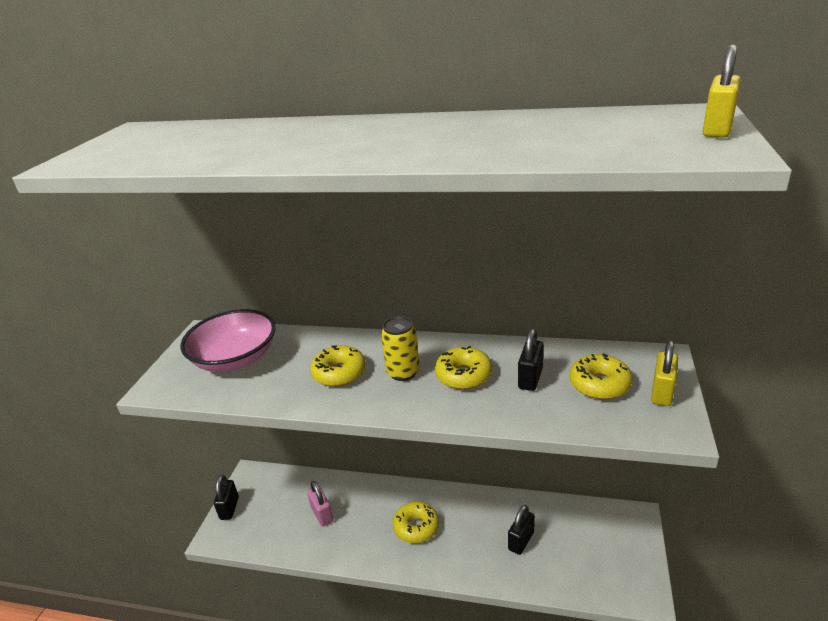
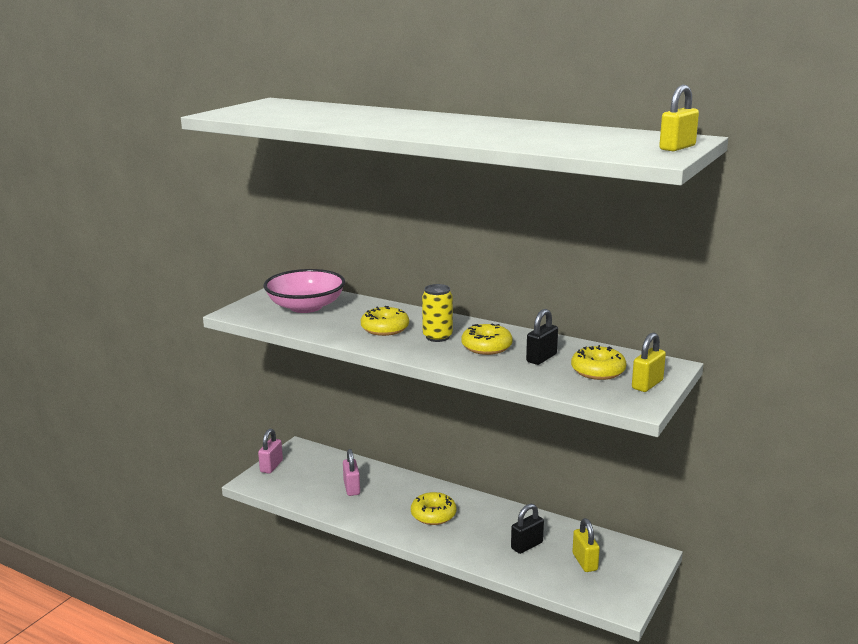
camera: 15 degrees right, 10 degrees down
black padlock [214,475,239,520] -> pink padlock [258,429,283,474]
none -> yellow padlock [572,518,600,572]

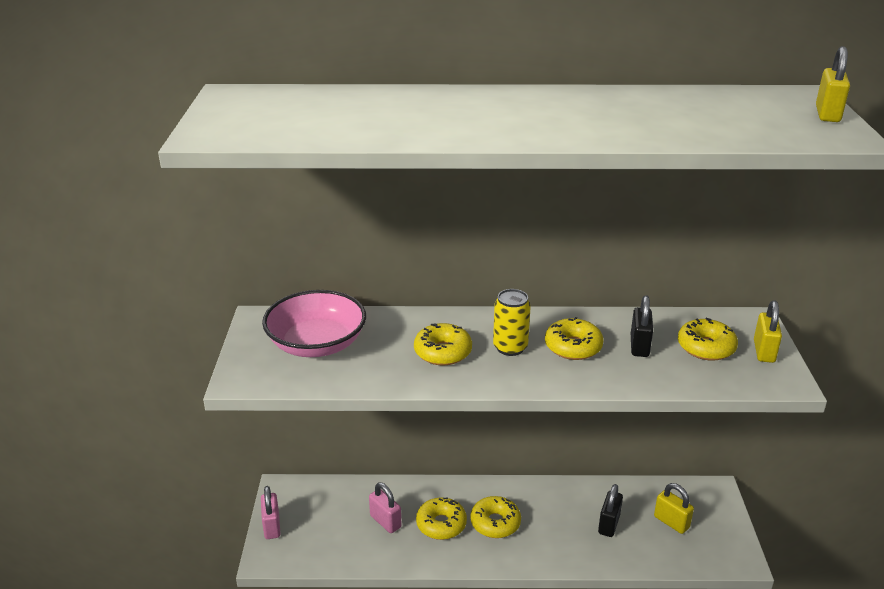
camera: 30 degrees left, 10 degrees up
none -> yellow donut [416,497,467,540]

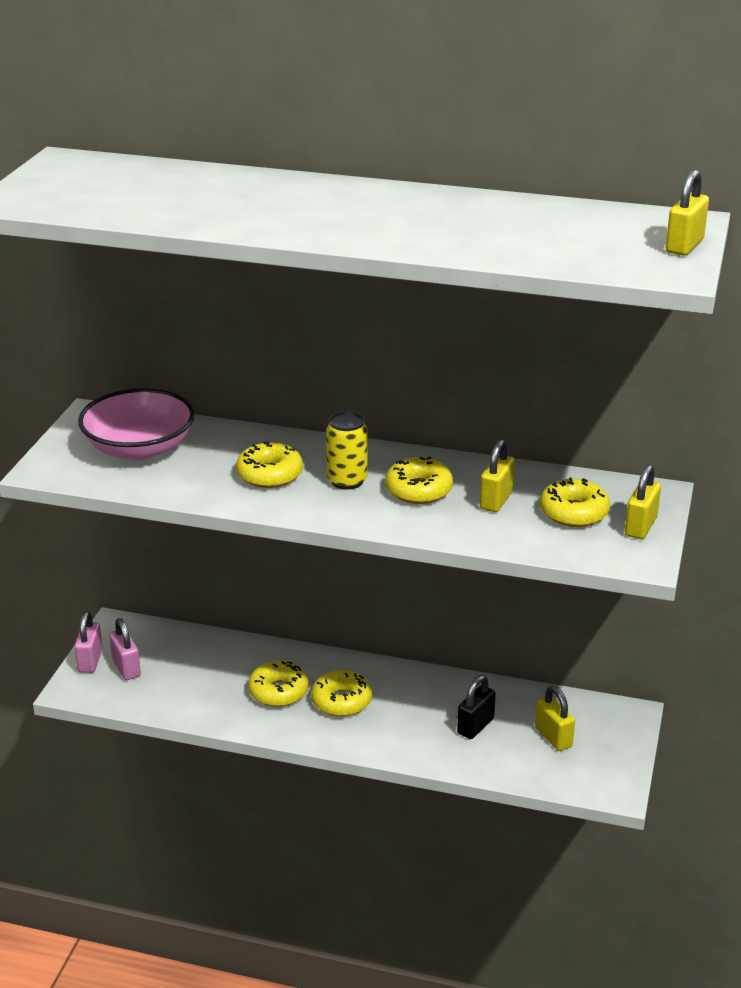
camera: 15 degrees right, 0 degrees up
pink padlock [369,482,402,533] -> pink padlock moved to [109,618,141,680]
black padlock [631,295,653,357] -> yellow padlock [480,439,515,512]

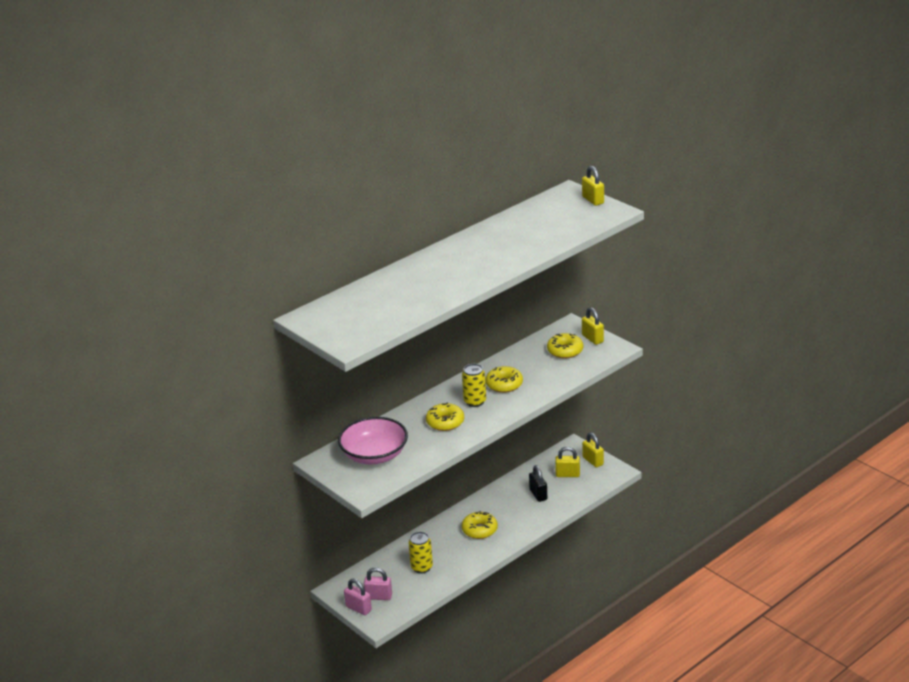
camera: 55 degrees left, 0 degrees up
yellow donut [248,661,309,707] -> none
yellow padlock [480,439,515,512] -> yellow padlock moved to [582,432,604,468]
none -> yellow can [409,532,433,574]

